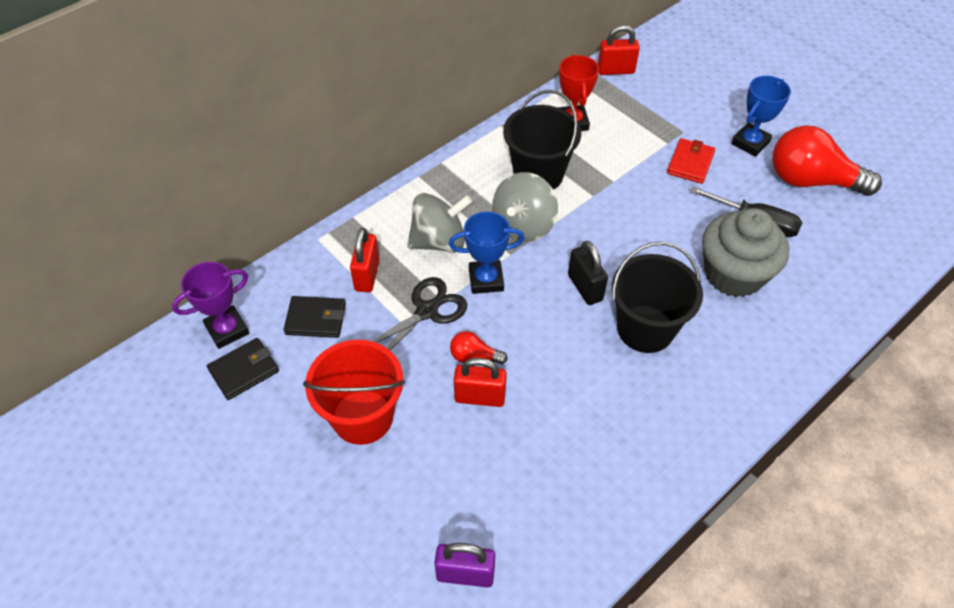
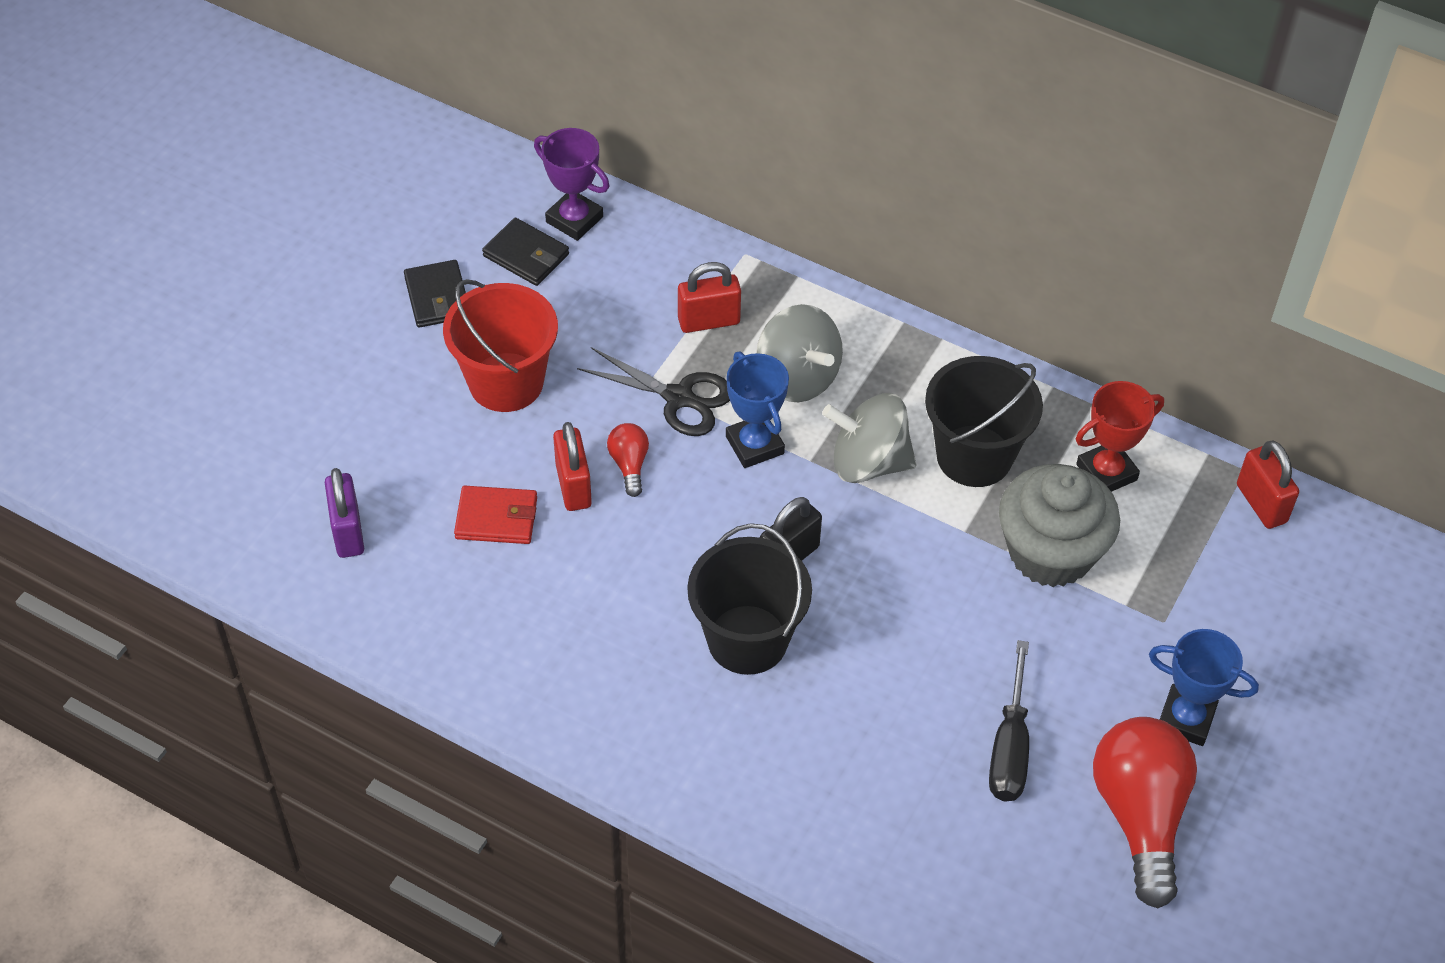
camera: 70 degrees right, 0 degrees up
black wallet [283,296,346,338] -> black wallet moved to [404,260,466,328]
red wallet [667,138,716,184] -> red wallet moved to [454,486,537,544]
grey cupcake [702,208,789,297] -> grey cupcake moved to [999,464,1120,587]

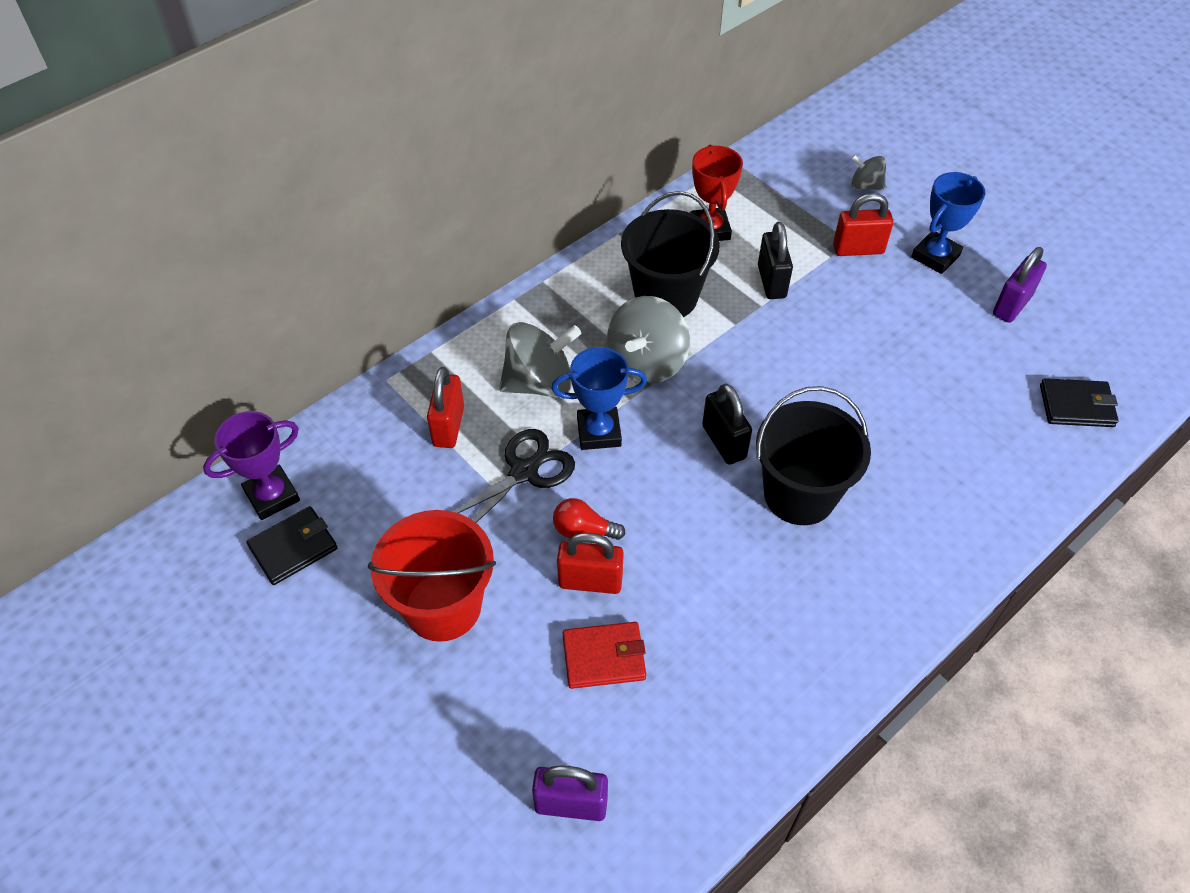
camera: 70 degrees left, 0 degrees up
black wallet [404,260,466,328] -> black wallet moved to [1040,378,1119,427]
red wallet [454,486,537,544] -> red wallet turned 60 degrees clockwise [563,622,646,689]
black screwdriver [989,640,1029,801] -> none
grey cupcake [999,464,1120,587] -> black padlock [758,222,793,299]
red light bulb [1093,717,1197,908] -> purple padlock [993,247,1047,323]
red padlock [1237,440,1299,529] -> red padlock moved to [833,193,893,256]
none -> grey spinning top [851,155,886,190]

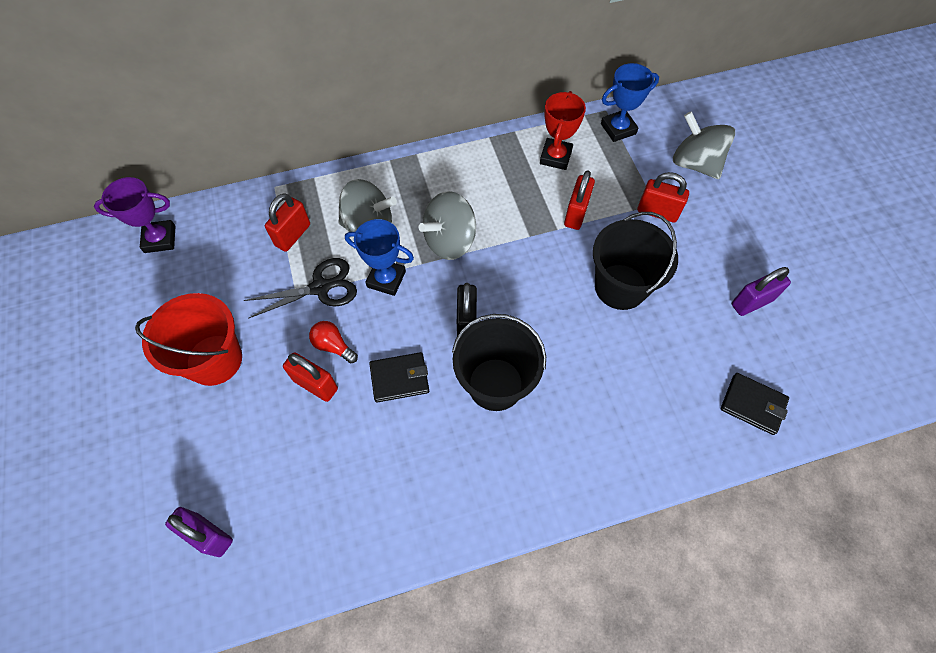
camera: 25 degrees right, 10 degrees up
black wallet [246,506,338,585] -> black wallet moved to [369,352,429,403]
red wallet [563,622,646,689] -> none
black bucket [621,191,720,317] -> black bucket moved to [593,212,678,310]
black padlock [758,222,793,299] -> red padlock [564,170,595,230]
grey spinning top [851,155,886,190] -> grey spinning top [673,111,735,179], size x1.85
blue trophy [911,172,985,274] -> blue trophy moved to [601,63,659,142]

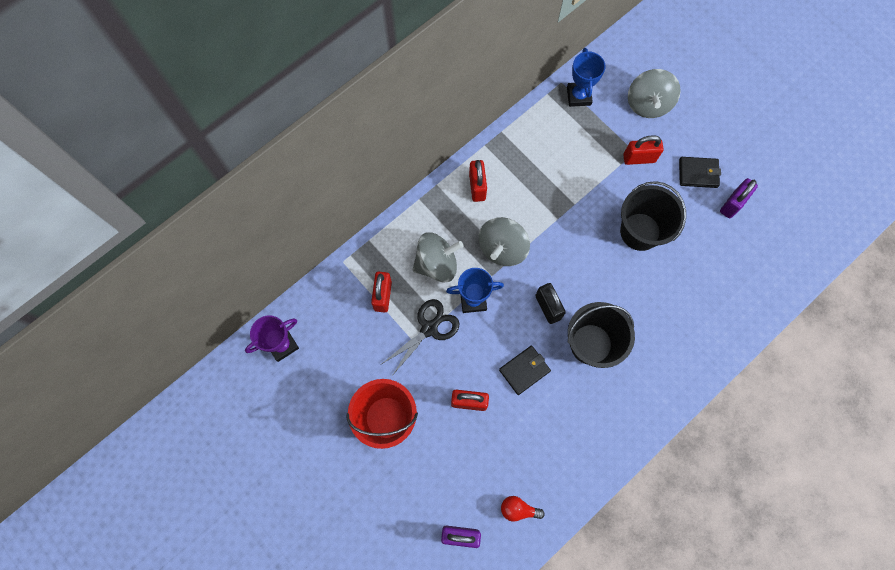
camera: 25 degrees left, 10 degrees up
red light bulb [309,321,358,363] -> red light bulb moved to [501,496,545,522]
red trophy [540,91,586,170] -> none
red padlock [564,170,595,230] -> red padlock moved to [469,160,487,202]
blue trophy [601,63,659,142] -> blue trophy turned 45 degrees counterclockwise [567,48,605,107]
grey spinning top [673,111,735,179] -> grey spinning top turned 105 degrees counterclockwise [628,69,681,118]
black wallet [721,373,789,435] -> black wallet moved to [679,157,721,188]

